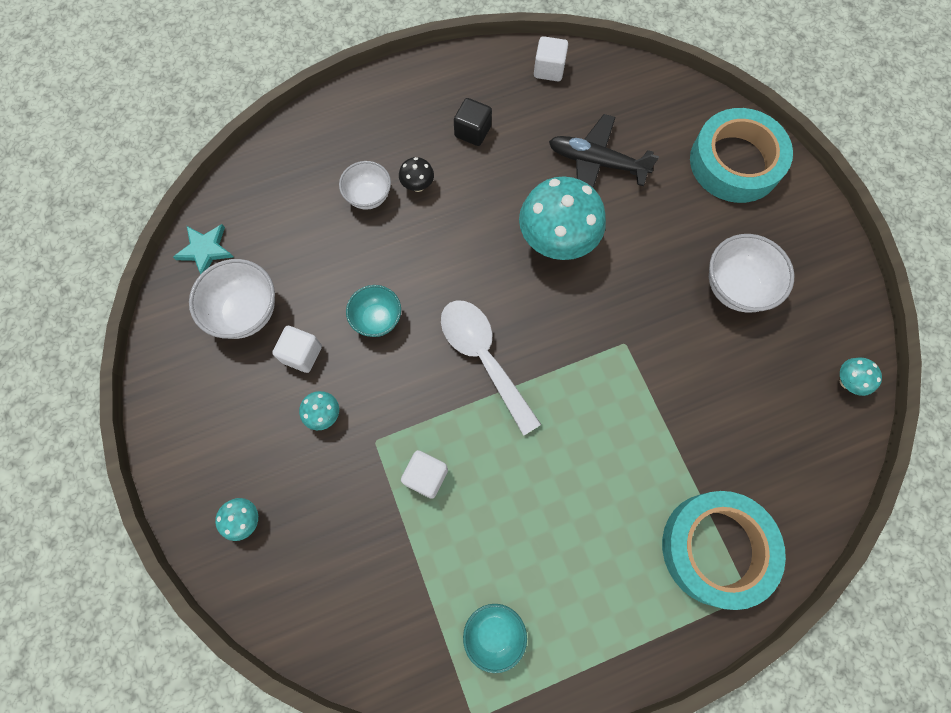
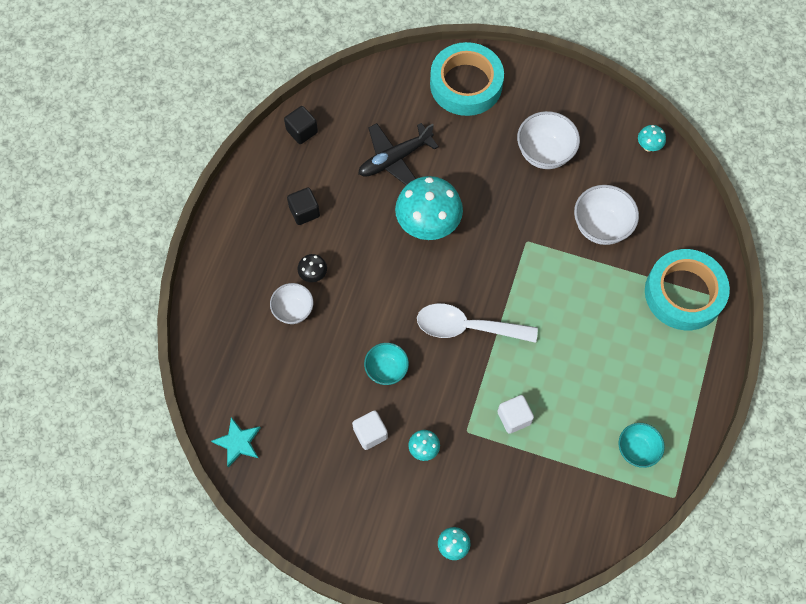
camera: 50 degrees left, 5 degrees down
white bowl [189,259,275,339] -> white bowl moved to [574,185,639,245]
white cube [534,36,568,81] -> black cube [284,106,318,144]

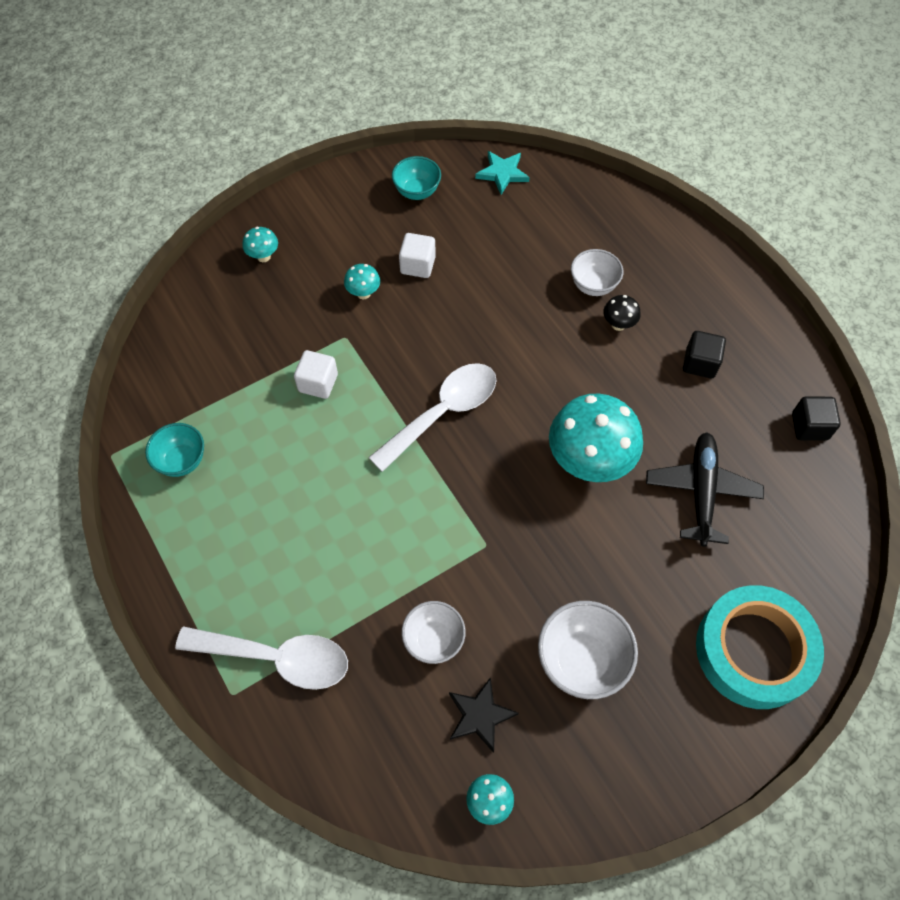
camera: 130 degrees right, 5 degrees down
turquoise bowl [364,343,409,385] -> turquoise bowl moved to [392,156,441,200]
white bowl [574,185,639,245] -> white bowl [402,601,466,664], size x0.66
turquoise tape [645,249,730,330] -> white spoon [175,626,348,690]
none -> black star [449,677,519,753]

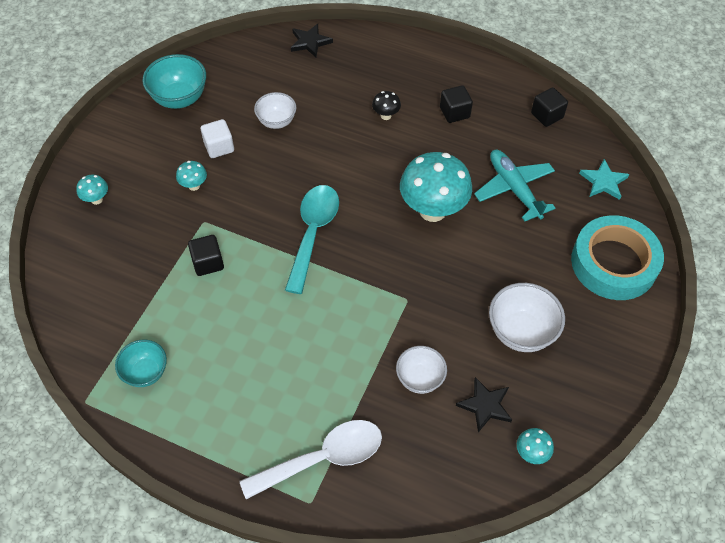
camera: 35 degrees left, 5 degrees down
white cube [294,350,338,399] -> black cube [188,235,224,276]
white spoon [368,363,497,472] -> turquoise spoon [285,185,339,294]
turquoise bowl [392,156,441,200] -> turquoise bowl [143,54,206,109], size x1.51
turquoise star [475,151,530,195] -> turquoise star moved to [579,159,629,200]
white bowl [571,249,623,296] -> white bowl moved to [254,92,296,129]
black plane [646,432,764,547] -> turquoise plane [474,150,555,221]
none -> black star [291,24,333,57]

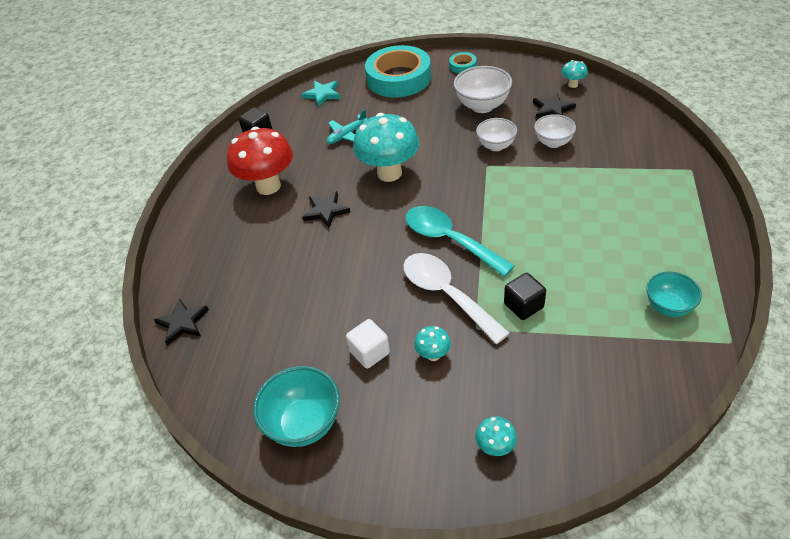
camera: 100 degrees left, 10 degrees down
white spoon [239,420,382,500] -> white spoon moved to [403,253,510,344]
white bowl [254,92,296,129] -> white bowl moved to [476,118,517,151]
turquoise spoon [285,185,339,294] -> turquoise spoon turned 45 degrees clockwise [405,206,514,277]
black mushroom [372,91,401,120] -> none
black cube [440,85,473,123] -> red mushroom [227,127,293,195]
turquoise plane [474,150,555,221] -> turquoise plane [326,109,367,144], size x0.64
none -> black star [303,191,350,228]
none -> turquoise tape [449,52,477,74]

